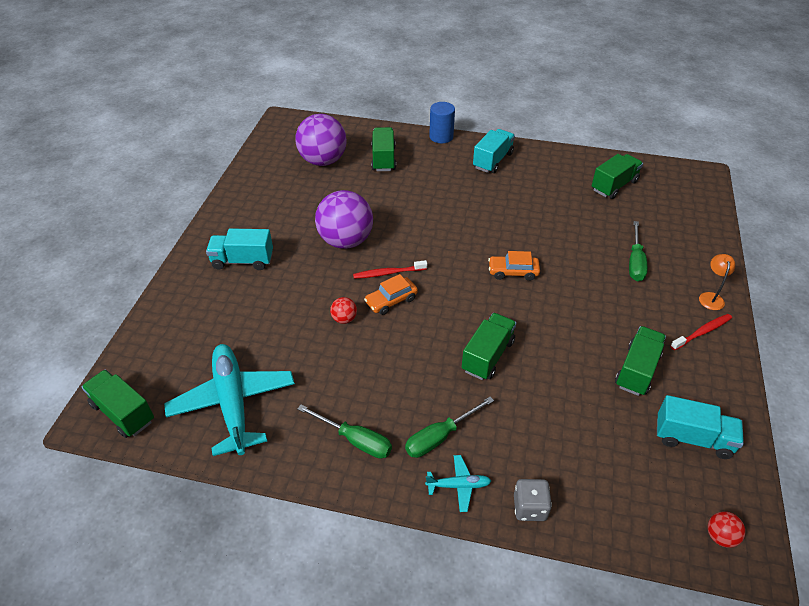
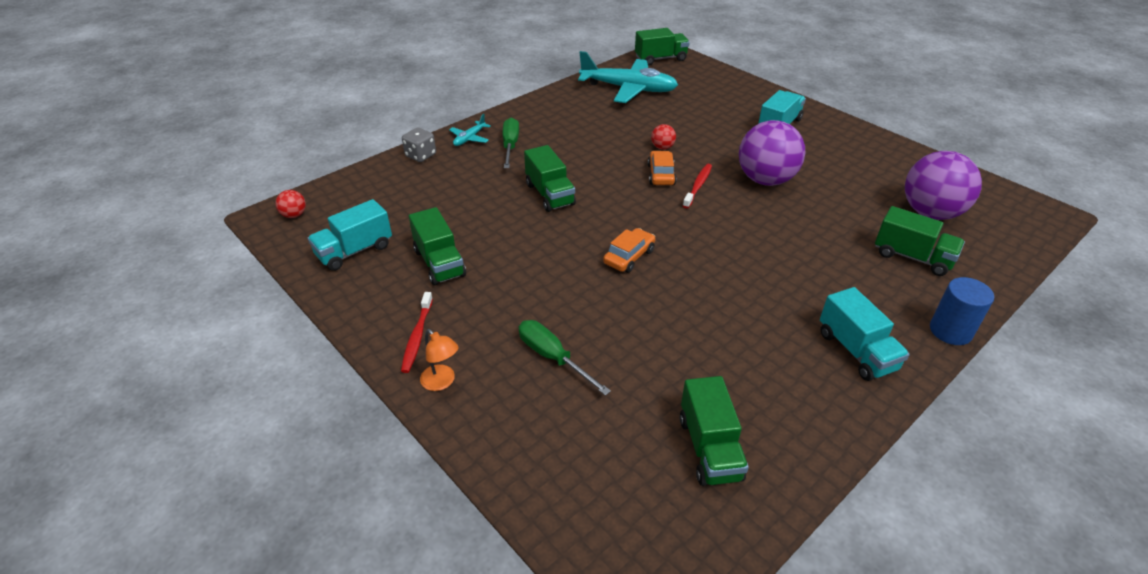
camera: 125 degrees right, 5 degrees down
green screwdriver [297,405,392,459] -> none

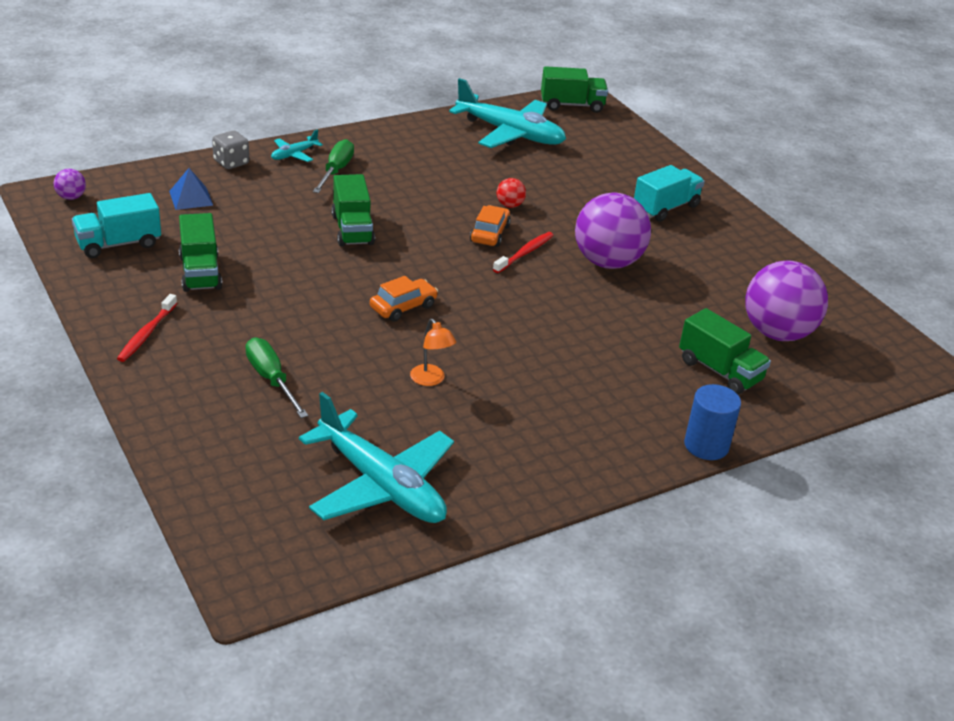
camera: 10 degrees right, 5 degrees down
red ball [275,190,306,218] -> purple ball [54,169,86,200]
orange lamp [420,329,459,391] -> orange lamp moved to [410,319,456,386]
green truck [680,376,749,486] -> turquoise plane [299,392,454,523]
turquoise truck [820,287,910,381] -> none
none -> blue pyramid [169,168,213,210]

